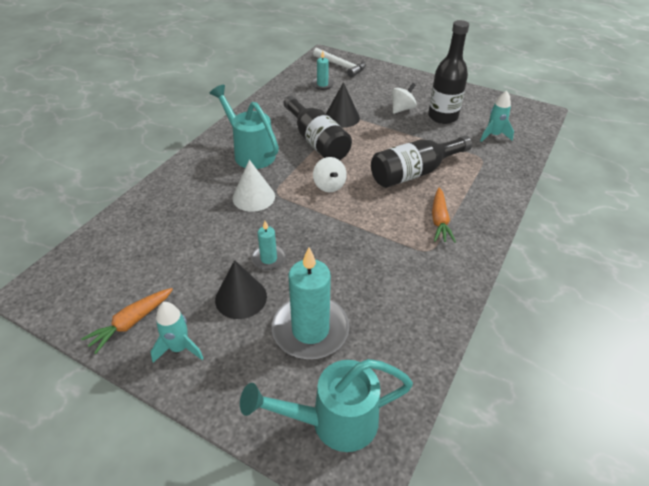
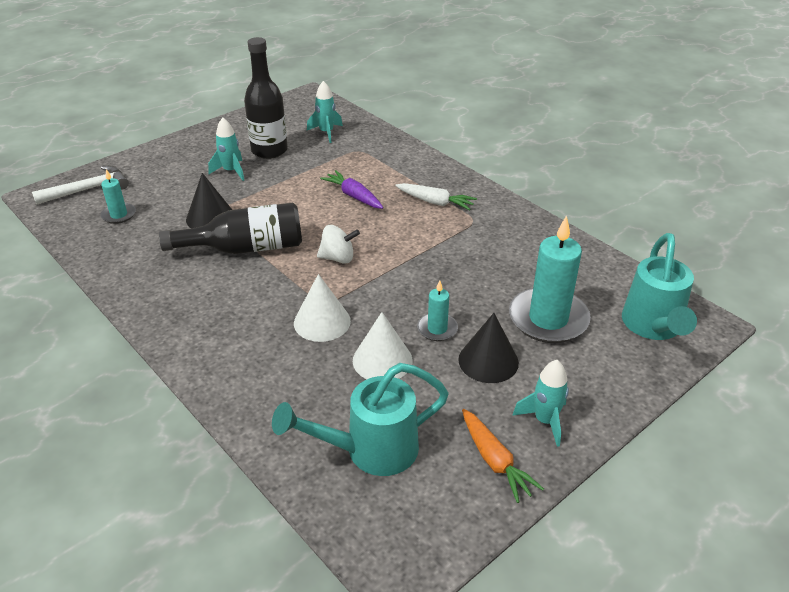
camera: 70 degrees left, 5 degrees down
turquoise watering can [210,85,279,169] -> turquoise watering can moved to [272,363,449,476]
black bottle [371,136,472,188] -> purple carrot [320,170,383,209]
white spinning top [392,83,417,114] -> turquoise rocket [208,118,244,181]
orange carrot [432,188,456,243] -> white carrot [395,183,477,210]
none -> white cone [353,312,412,379]

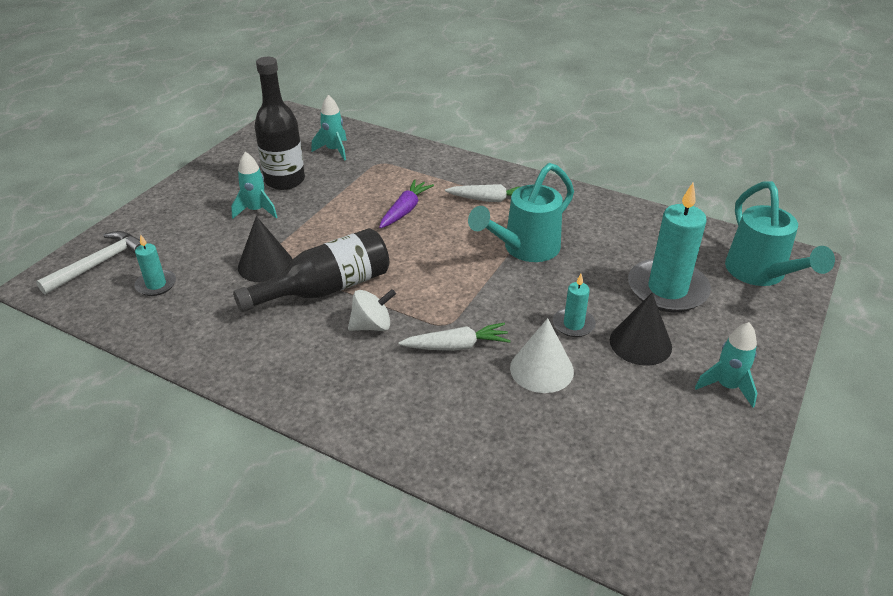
camera: 20 degrees left, 0 degrees up
turquoise watering can [272,363,449,476] -> turquoise watering can moved to [468,163,574,262]
white cone [294,274,351,342] -> white carrot [399,323,511,351]
white spinning top [317,225,360,264] -> white spinning top moved to [348,289,396,331]
purple carrot [320,170,383,209] -> purple carrot turned 90 degrees clockwise [379,179,434,228]
orange carrot [462,409,544,503] -> none

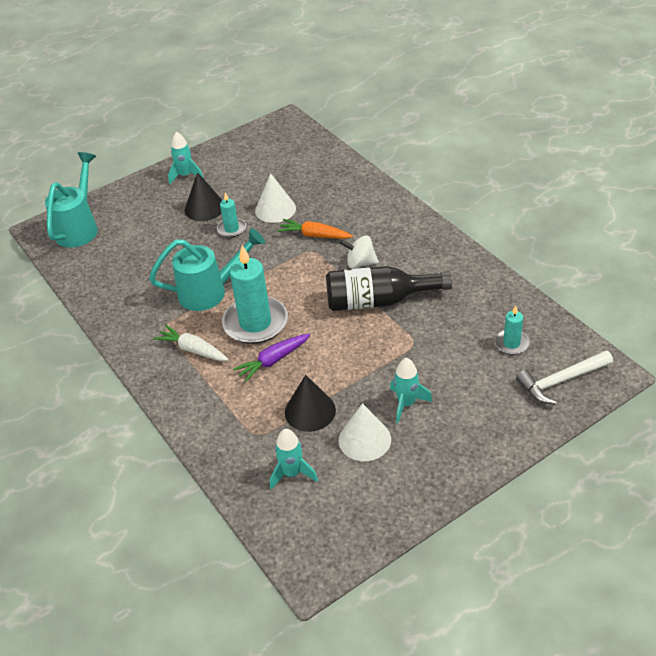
camera: 150 degrees left, 5 degrees up
black cone [238,216,293,283] -> black cone moved to [285,375,336,432]
black bottle [255,57,305,190] -> white cone [339,403,391,461]
white carrot [399,323,511,351] -> orange carrot [277,219,353,239]
turquoise candle [628,182,711,312] -> turquoise candle moved to [222,245,288,344]

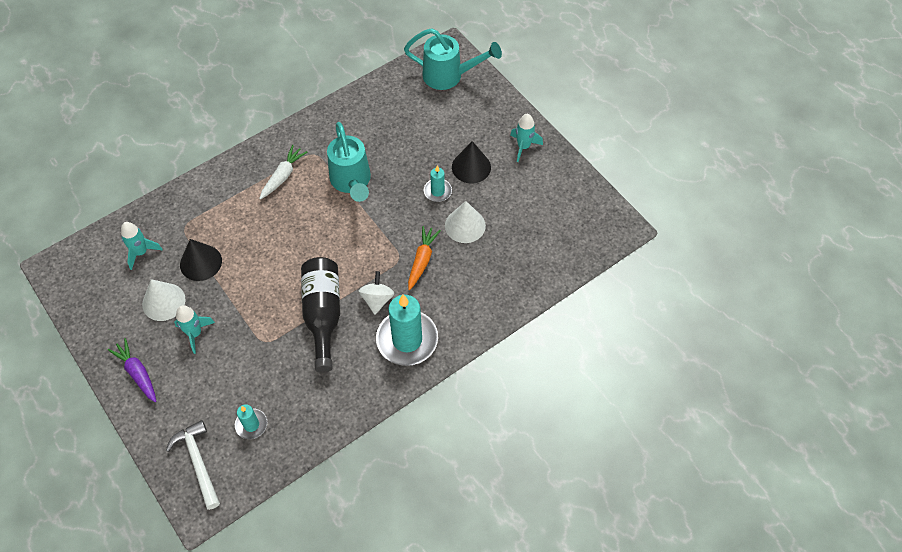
camera: 85 degrees right, 15 degrees up
turquoise candle [222,245,288,344] -> turquoise candle moved to [376,294,438,366]
purple carrot [233,334,310,383] -> purple carrot moved to [108,338,156,402]

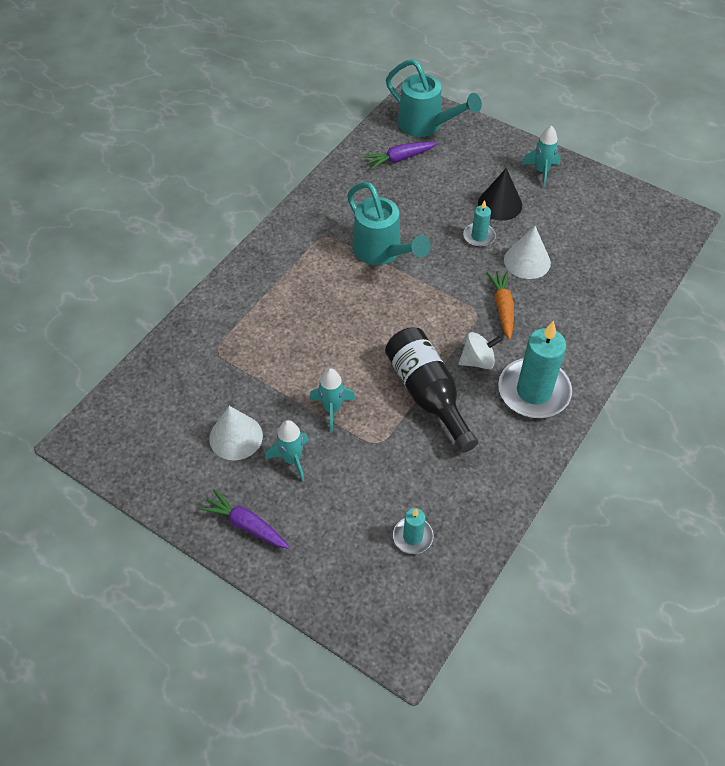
camera: 20 degrees left, 5 degrees down
turquoise rocket [121,222,163,270] -> turquoise rocket moved to [310,368,356,432]
white hammer [166,420,220,510] -> none
black cone [180,239,222,281] -> none
white carrot [259,145,307,200] -> none
white spinning top [359,271,394,315] -> white spinning top turned 90 degrees clockwise [459,332,503,369]
turquoise watering can [404,28,502,90] -> turquoise watering can turned 45 degrees clockwise [386,59,482,137]
none -> purple carrot [364,142,437,170]

